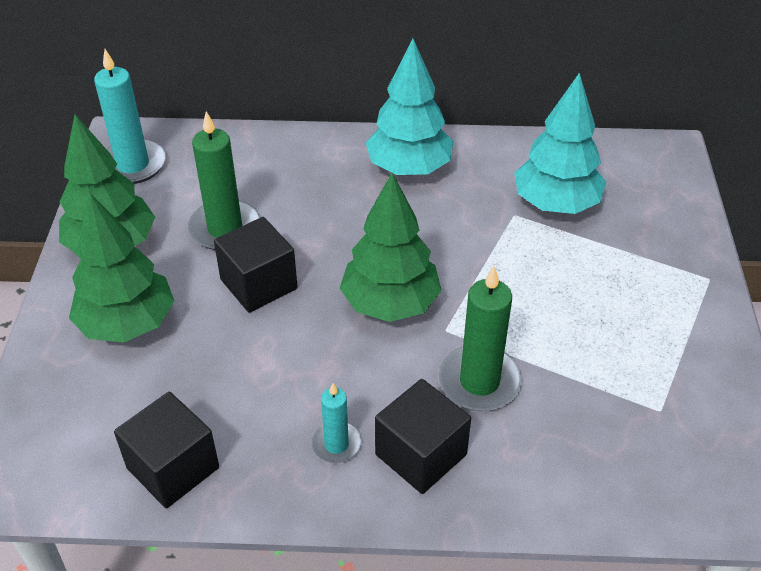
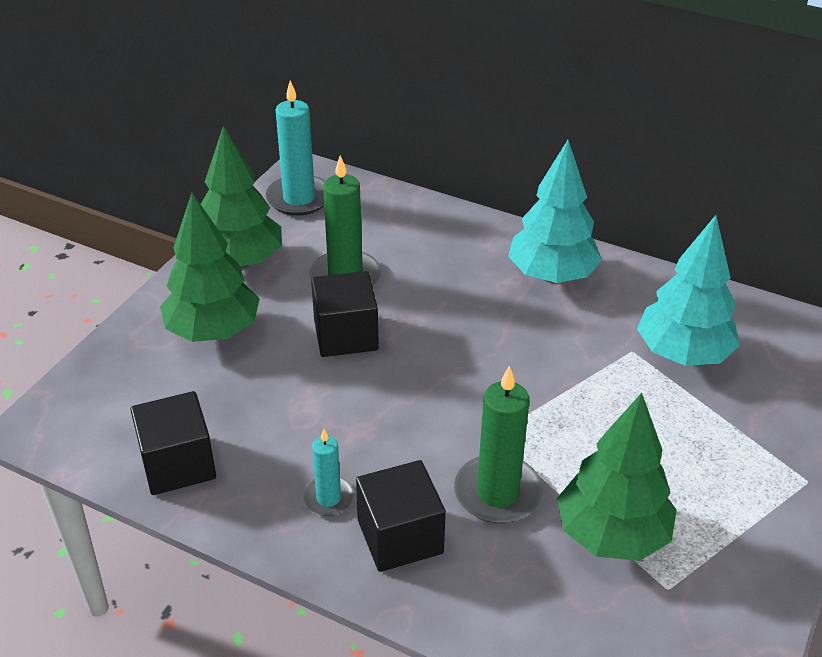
camera: 25 degrees right, 5 degrees down
green tree [340,173,442,322] -> green tree moved to [557,393,677,561]

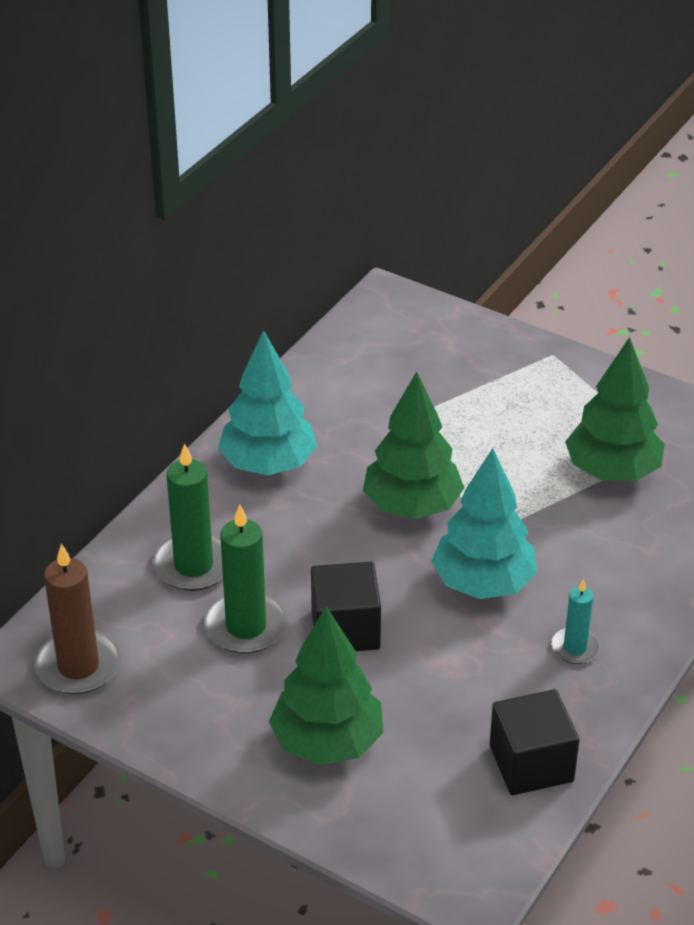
camera: 85 degrees left, 0 degrees up
green tree [201,126,282,269] -> green tree moved to [363,371,464,519]
turquoise candle [266,81,325,216] -> brown candle [35,543,121,695]
black cube [356,460,446,572] -> none
green candle [454,365,543,524] -> green candle moved to [153,443,223,591]
turquoise tree [637,215,740,366] -> turquoise tree moved to [431,448,537,599]

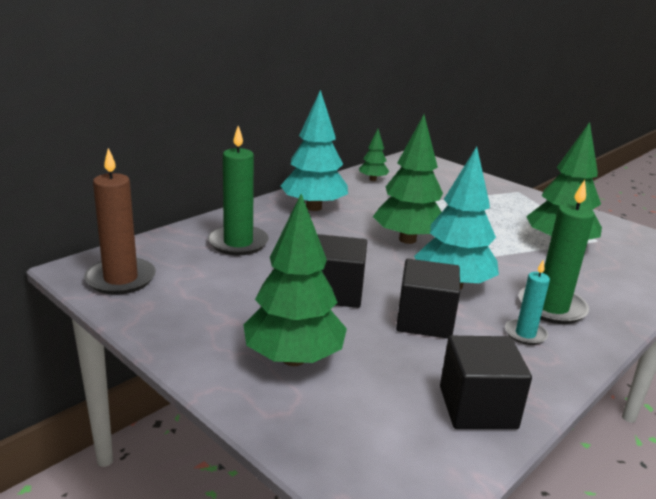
camera: 10 degrees right, 15 degrees down
green candle [204,505,288,654] -> green candle moved to [519,180,595,324]
none -> green tree [359,129,389,181]
none -> black cube [396,259,460,339]

